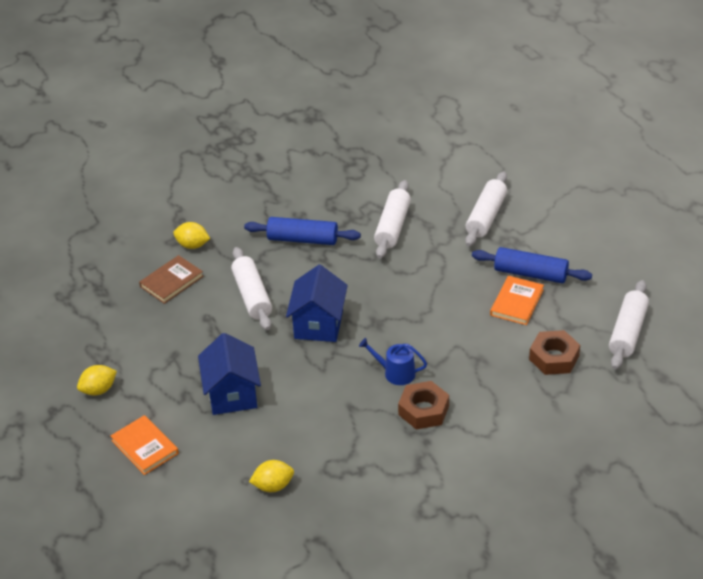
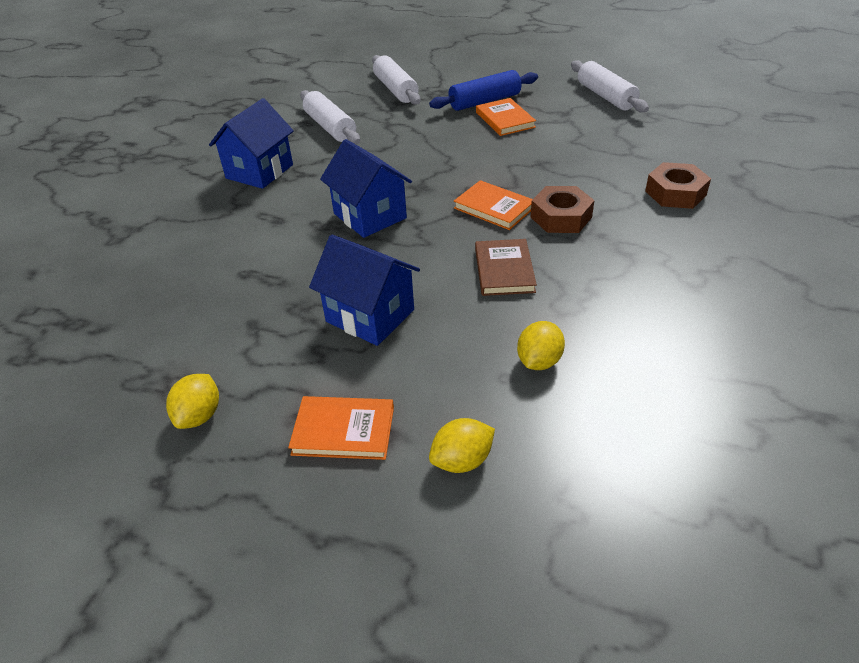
camera: 45 degrees left, 0 degrees up
brown book [139,255,204,304] -> brown book moved to [475,239,537,296]
yellow lemon [173,222,210,249] -> yellow lemon moved to [429,418,495,473]
white rolling pin [231,247,272,330] -> none
blue rolling pin [244,217,361,245] -> blue house [209,98,294,189]
blue watering can [359,338,427,385] -> orange book [454,180,533,230]
brown nut [529,330,580,375] -> brown nut moved to [645,162,711,209]

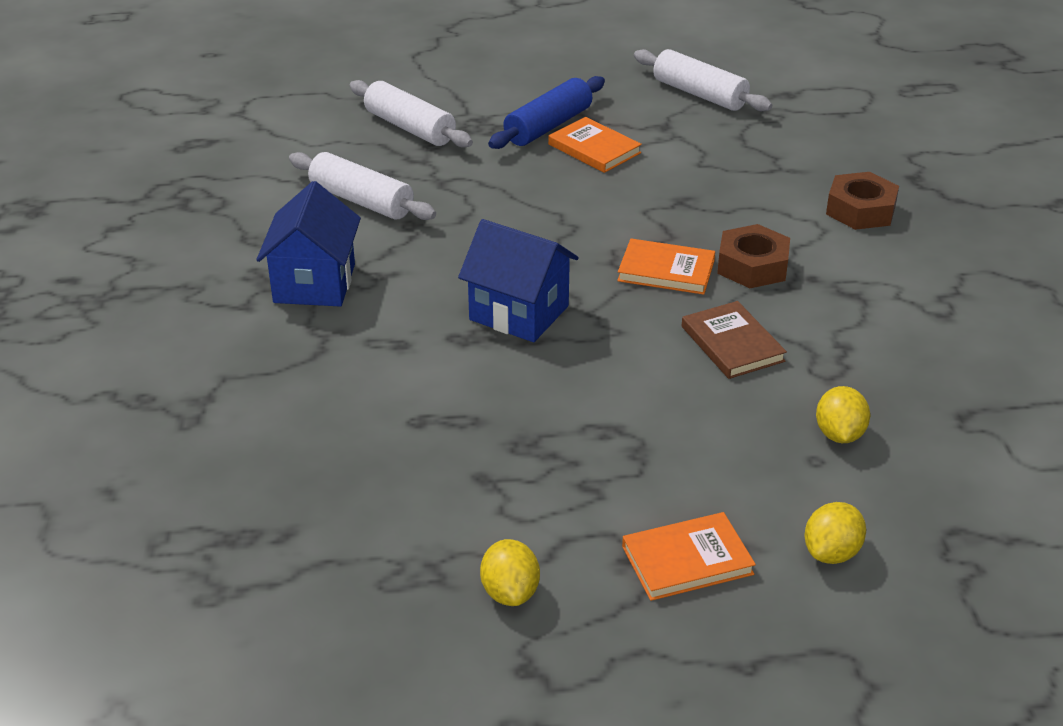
camera: 25 degrees left, 5 degrees down
blue house [309,234,420,346] -> none

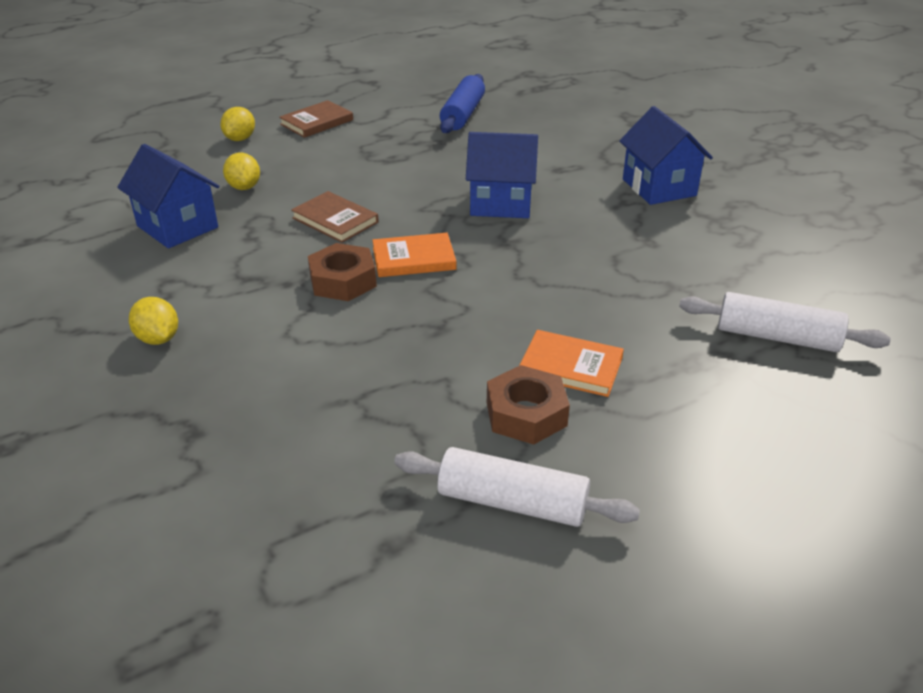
camera: 155 degrees right, 0 degrees up
white rolling pin [289,152,436,220] -> none
yellow lemon [480,539,540,606] -> yellow lemon moved to [129,297,178,345]
blue rolling pin [488,76,605,149] -> blue rolling pin moved to [440,74,485,133]
orange book [622,512,756,601] -> brown book [279,100,353,138]
brown nut [826,172,899,230] -> brown nut moved to [487,365,570,445]
none -> blue house [117,144,220,249]

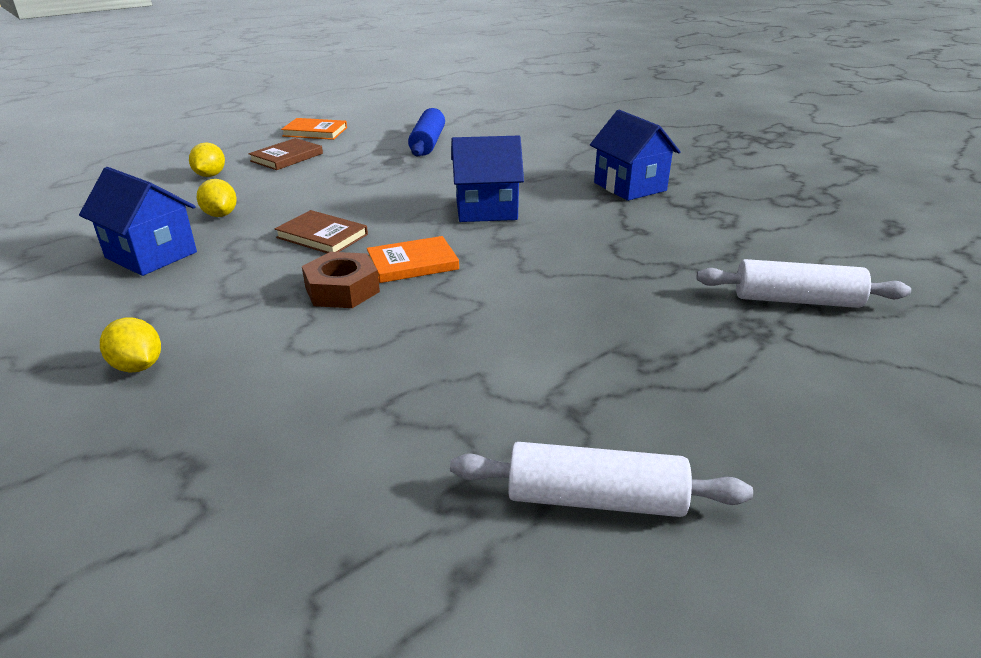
camera: 10 degrees left, 5 degrees down
brown nut [487,365,570,445] -> none
orange book [519,330,624,397] -> orange book moved to [281,118,347,140]

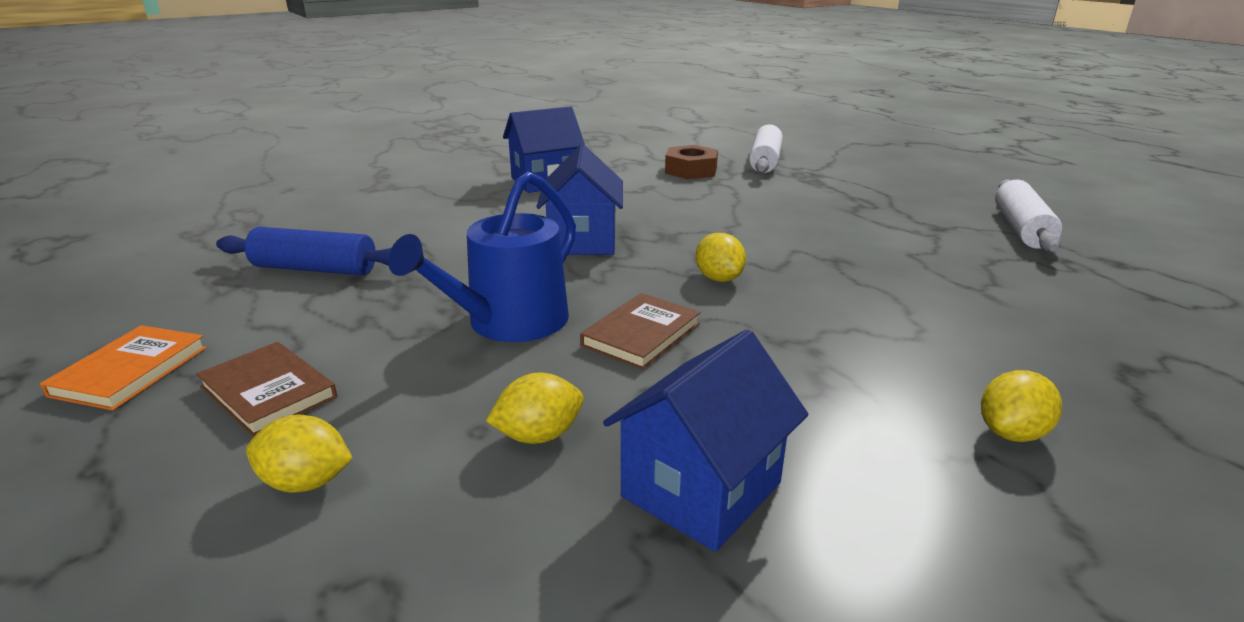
camera: 85 degrees left, 5 degrees down
brown nut [302,252,380,308] -> brown nut moved to [665,145,718,179]
orange book [367,236,459,283] -> yellow lemon [696,233,746,282]
none -> blue watering can [388,172,576,342]

